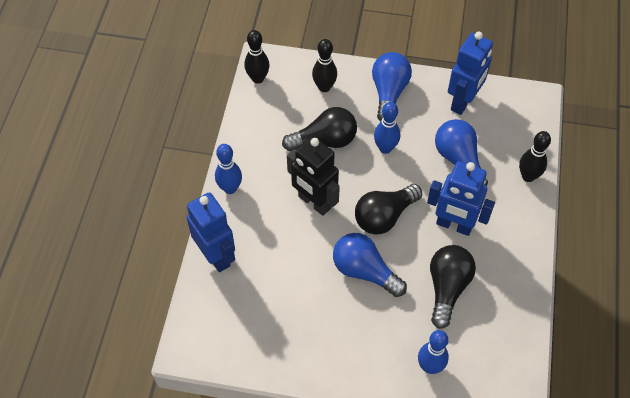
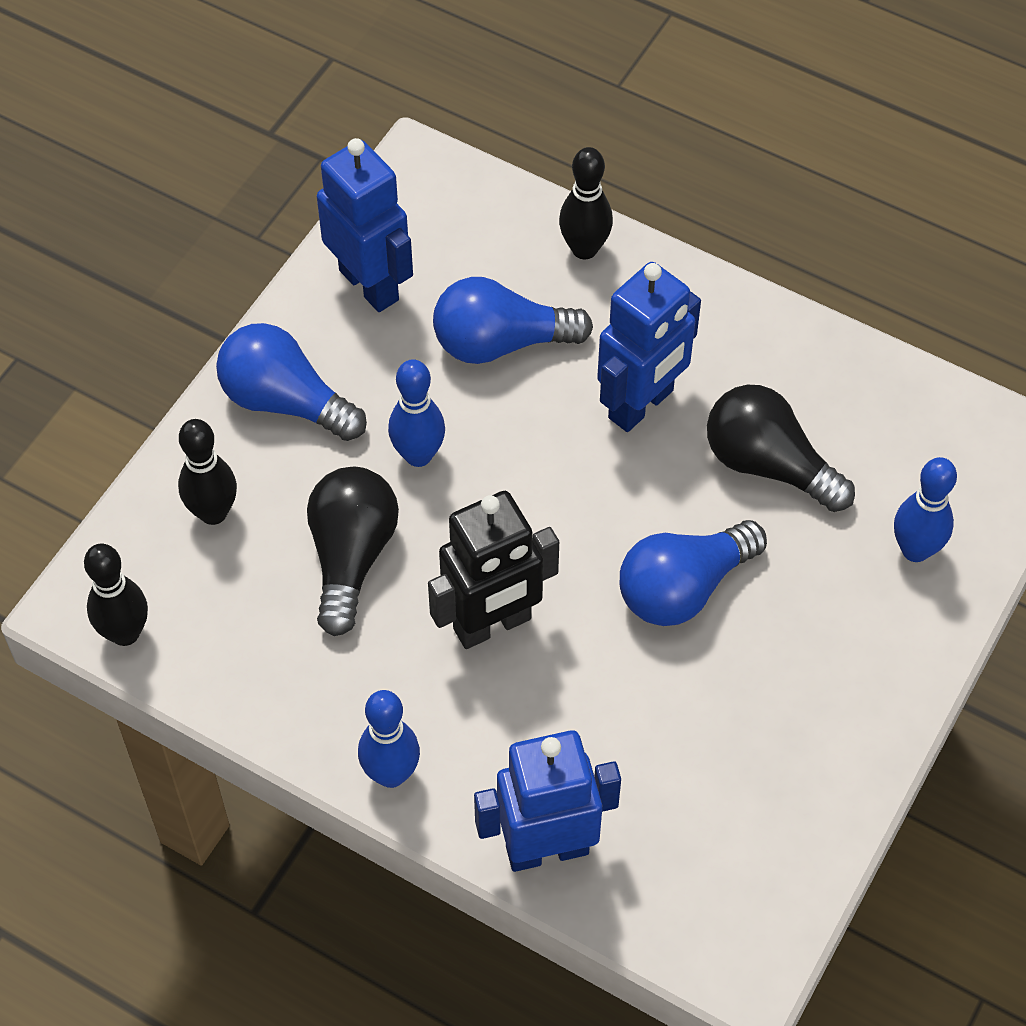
camera: 70 degrees left, 0 degrees up
black light bulb [355,184,422,235] -> none

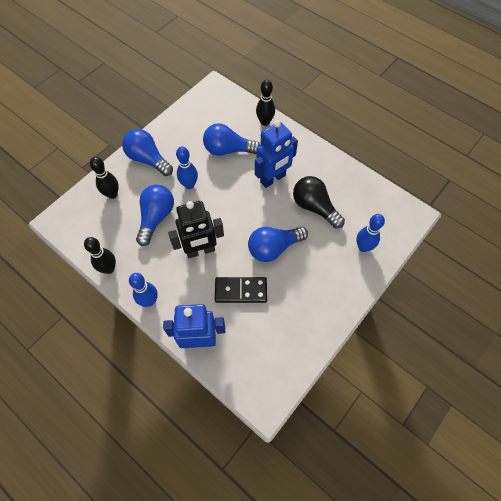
camera: 10 degrees right, 5 degrees up
black bowling pin [84,544,148,646] -> black bowling pin moved to [84,237,116,274]
black light bulb [307,467,399,636] -> blue light bulb [136,185,174,246]
blue robot [317,138,413,312] -> none
none -> black domino [215,277,267,303]

